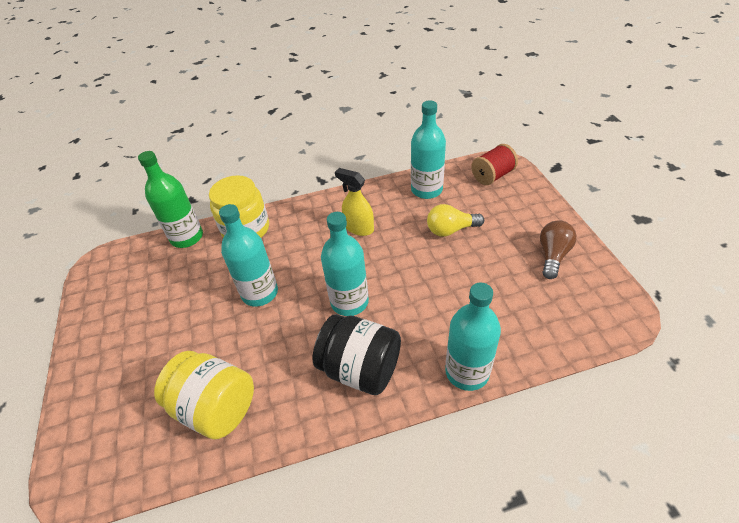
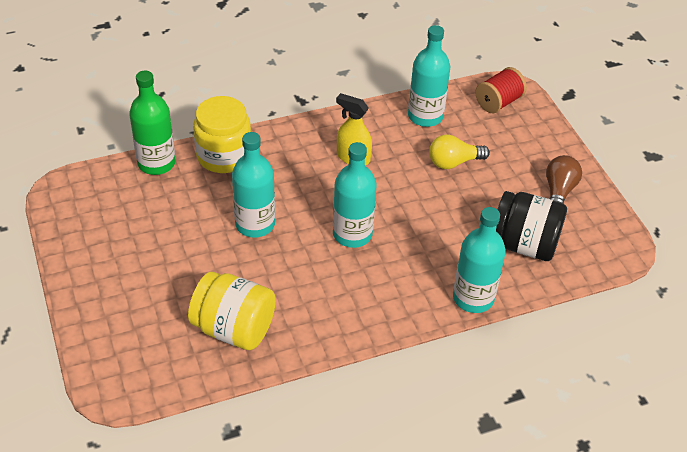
camera: 10 degrees left, 0 degrees up
black jar [313,314,401,395] -> black jar moved to [496,191,567,261]

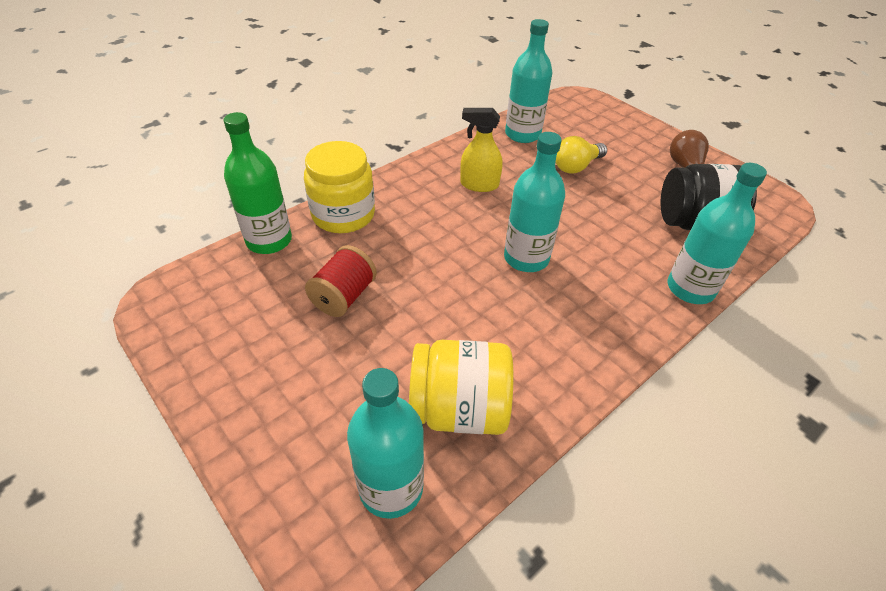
camera: 20 degrees left, 0 degrees up
turquoise bottle [232,132,275,237] -> turquoise bottle moved to [347,368,424,519]
red spool [475,67,527,113] -> red spool moved to [305,245,377,317]

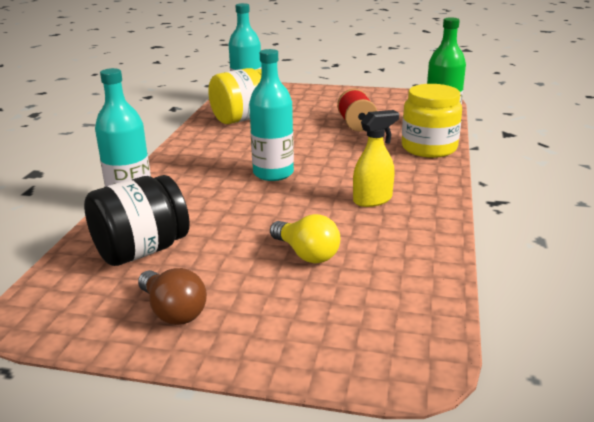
camera: 145 degrees right, 20 degrees down
turquoise bottle [505,19,553,143] -> none
yellow light bulb [555,136,607,174] -> yellow light bulb turned 120 degrees clockwise [270,214,340,263]

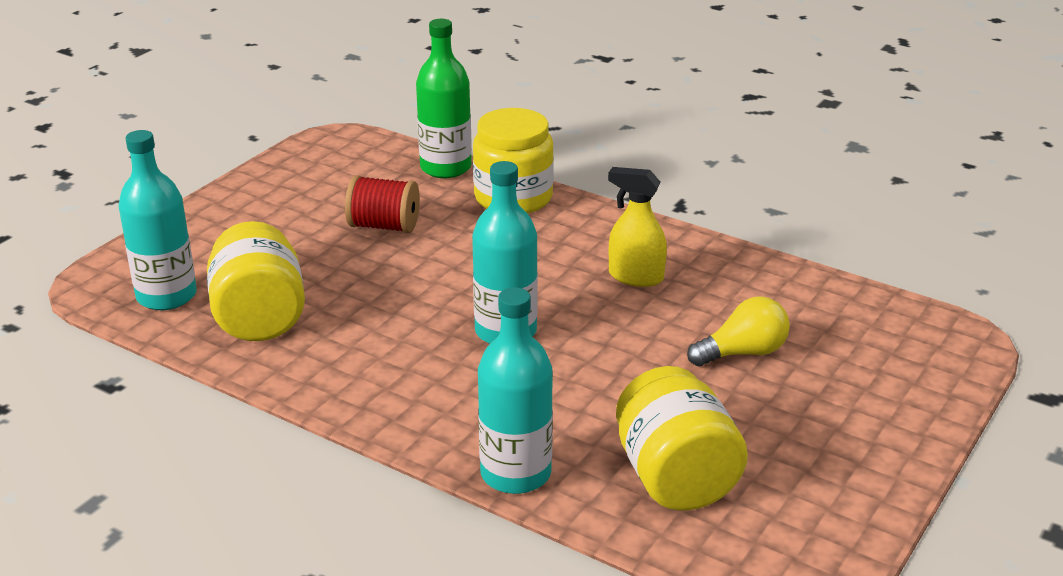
camera: 70 degrees left, 5 degrees up
black jar [84,175,190,266] -> yellow jar [616,366,748,511]
brown light bulb [138,268,207,325] -> none
yellow spray bottle [353,110,399,207] -> yellow spray bottle turned 60 degrees counterclockwise [608,167,667,287]

